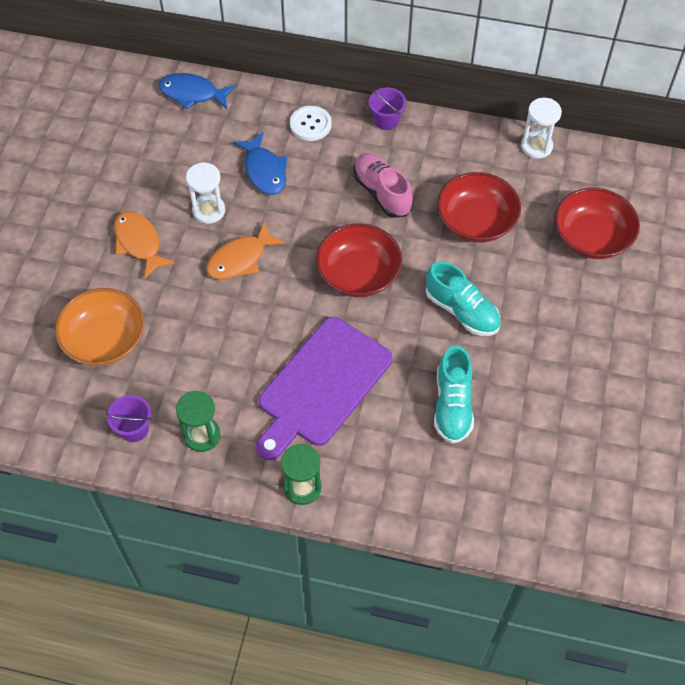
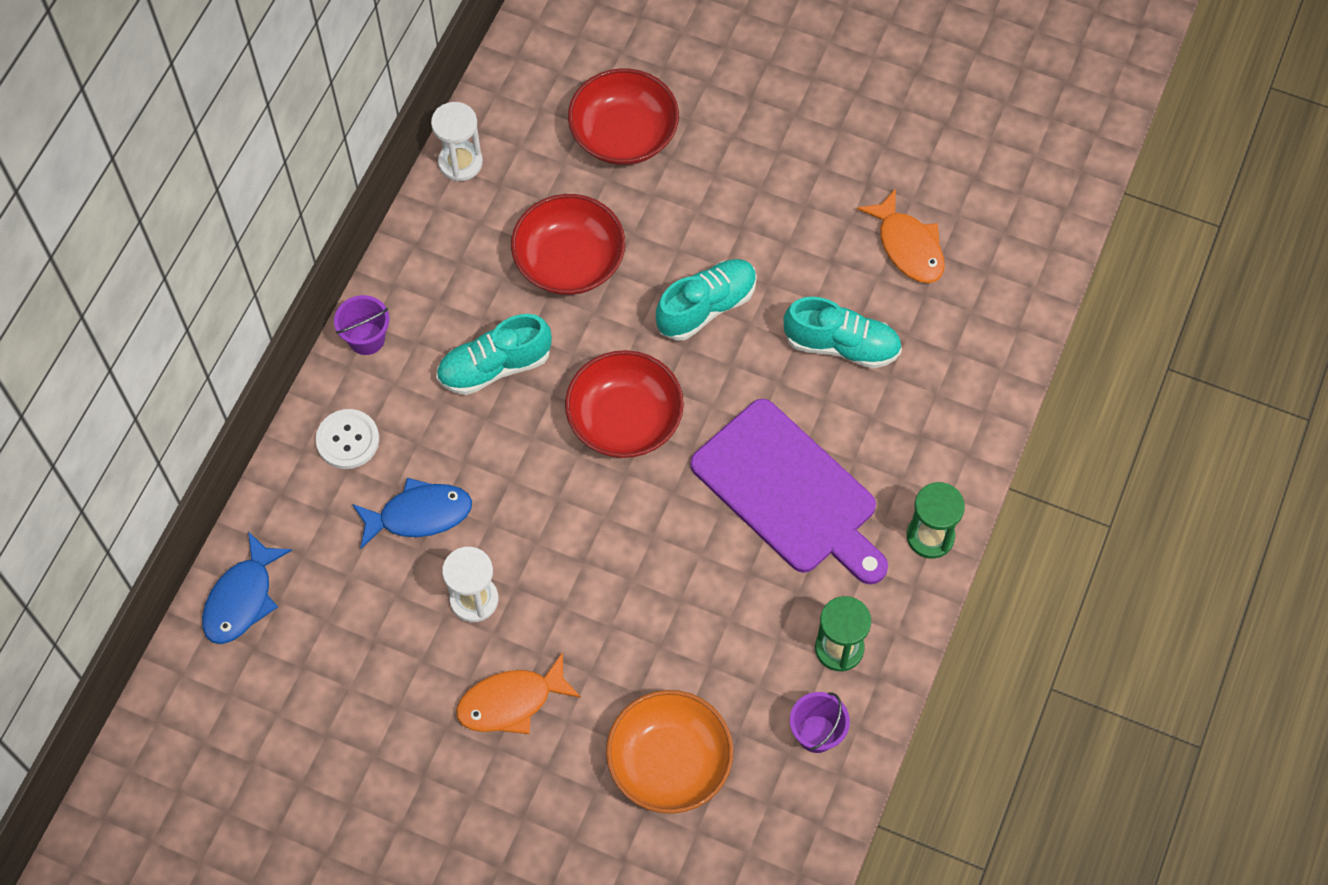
camera: 80 degrees left, 5 degrees up
orange fish [206,221,285,280] -> orange fish moved to [857,188,945,283]
pink shoe [354,153,413,218] -> turquoise shoe [436,314,552,395]

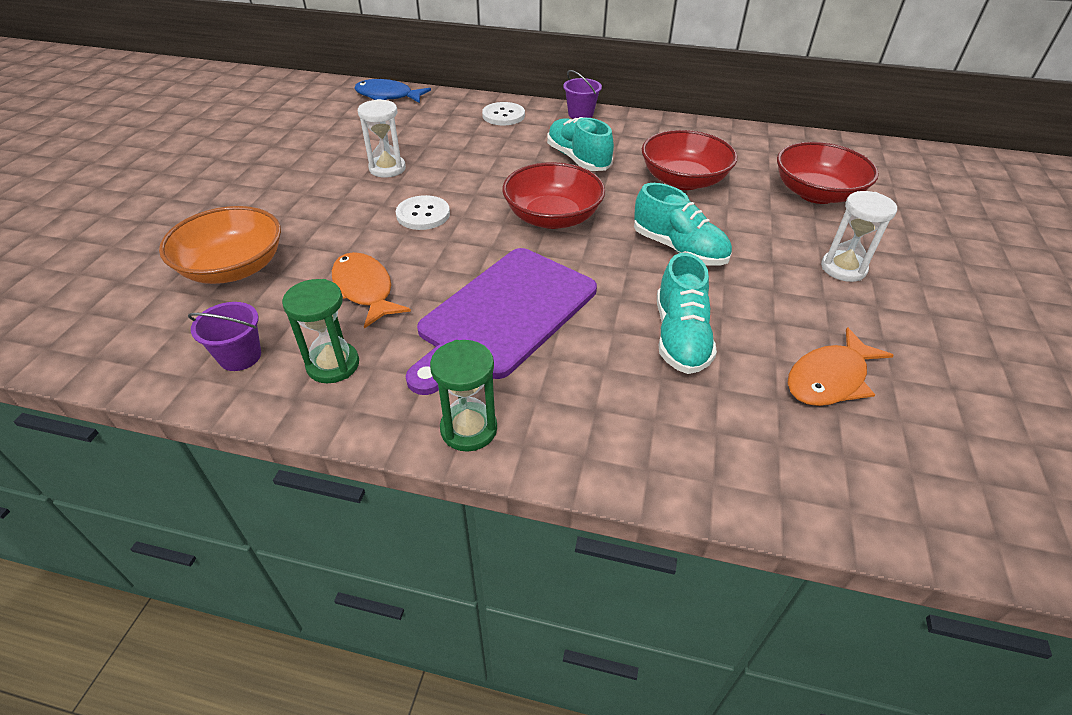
camera: 80 degrees right, 20 degrees down
blue fish [352,478,472,549] -> none
white hourglass [431,102,483,181] -> white hourglass moved to [821,191,897,282]
orange fish [456,652,581,734] -> orange fish moved to [332,252,411,329]
none -> white button [396,195,450,230]

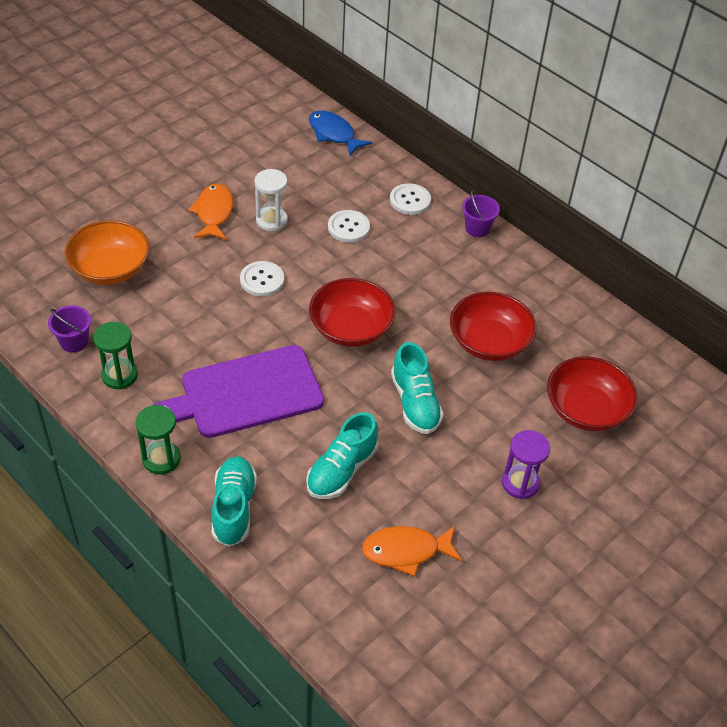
camera: 30 degrees right, 5 degrees up
orange fish [332,252,411,329] -> orange fish moved to [188,183,233,240]
turquoise shoe [547,117,614,171] -> turquoise shoe moved to [212,456,257,547]
white hourglass [821,191,897,282] -> purple hourglass [502,430,550,499]
none -> white button [328,210,370,243]

